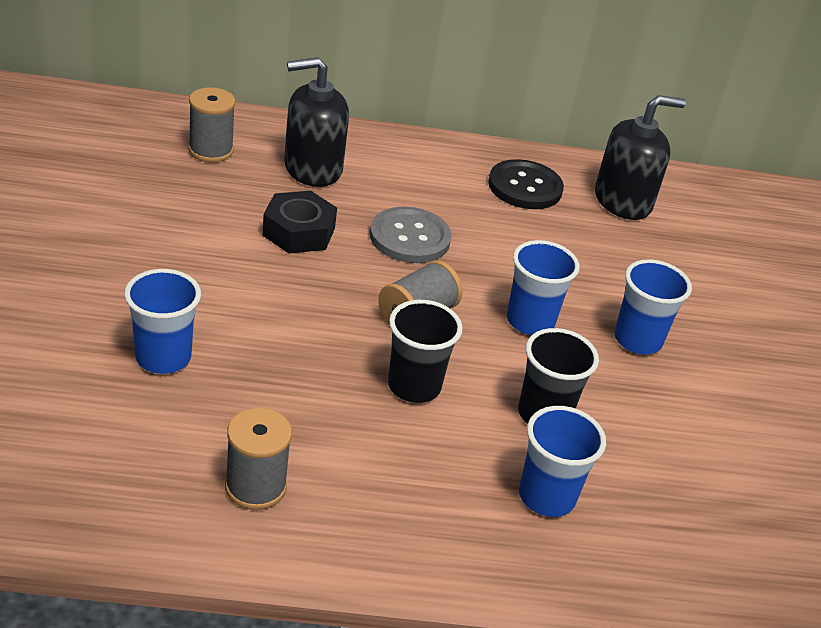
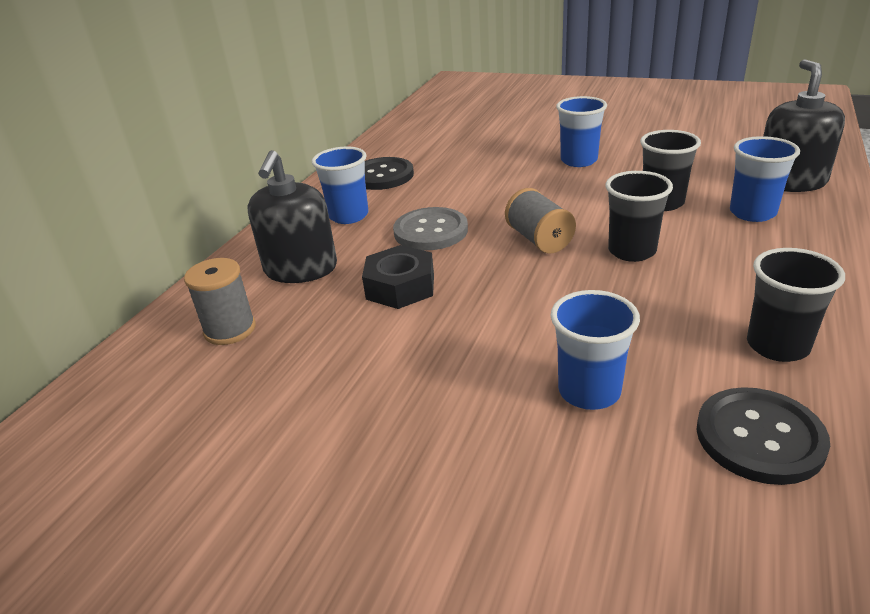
camera: 60 degrees left, 5 degrees down
grey spool [225,408,292,510] -> black cup [747,248,845,362]
blue cup [507,240,580,335] -> blue cup moved to [312,147,368,224]
black soap dispenser [595,95,686,220] -> black soap dispenser moved to [763,59,845,192]
none -> black button [696,387,830,485]

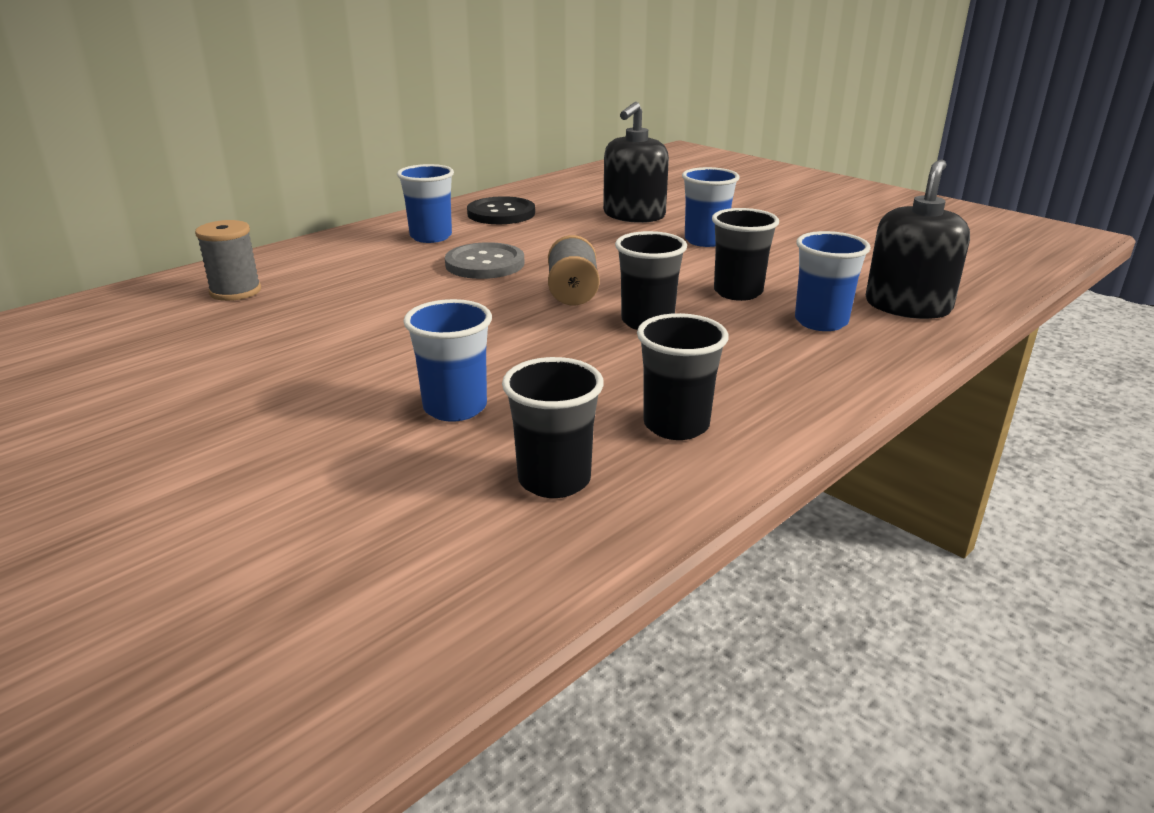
camera: 20 degrees right, 5 degrees down
black soap dispenser [247,150,337,283] -> black soap dispenser moved to [603,102,669,223]
black nut [362,245,434,309] -> none
black button [696,387,830,485] -> black cup [502,357,604,498]

